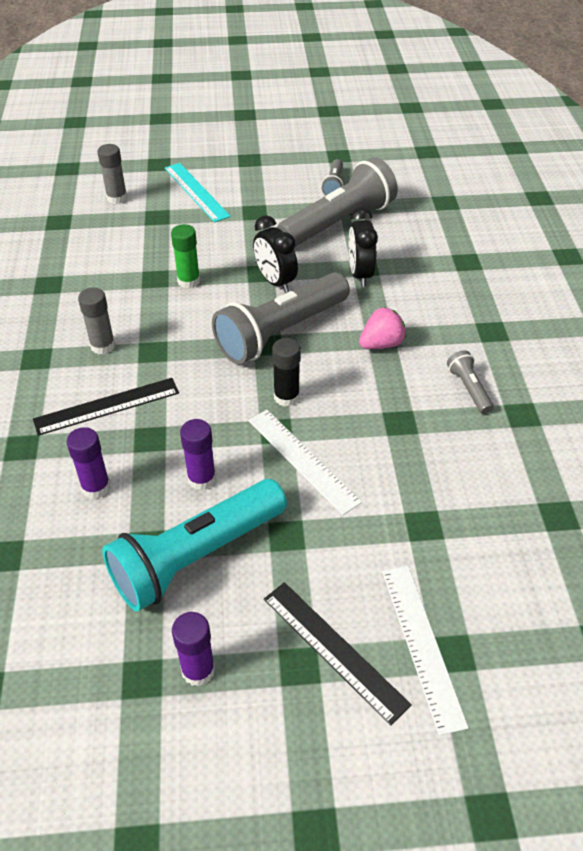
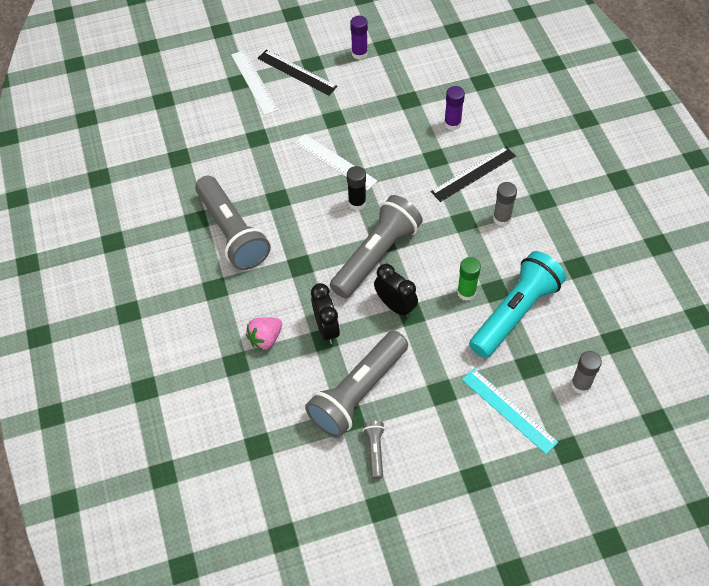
camera: 170 degrees right, 10 degrees up
turquoise flashlight [102,479,287,612] -> turquoise flashlight moved to [469,251,566,358]
purple glue stick [180,419,216,490] -> none
pink strawberry [359,307,407,349] -> pink strawberry moved to [246,317,282,350]
grey flashlight [447,350,494,414] -> grey flashlight [195,176,271,270], size x2.27

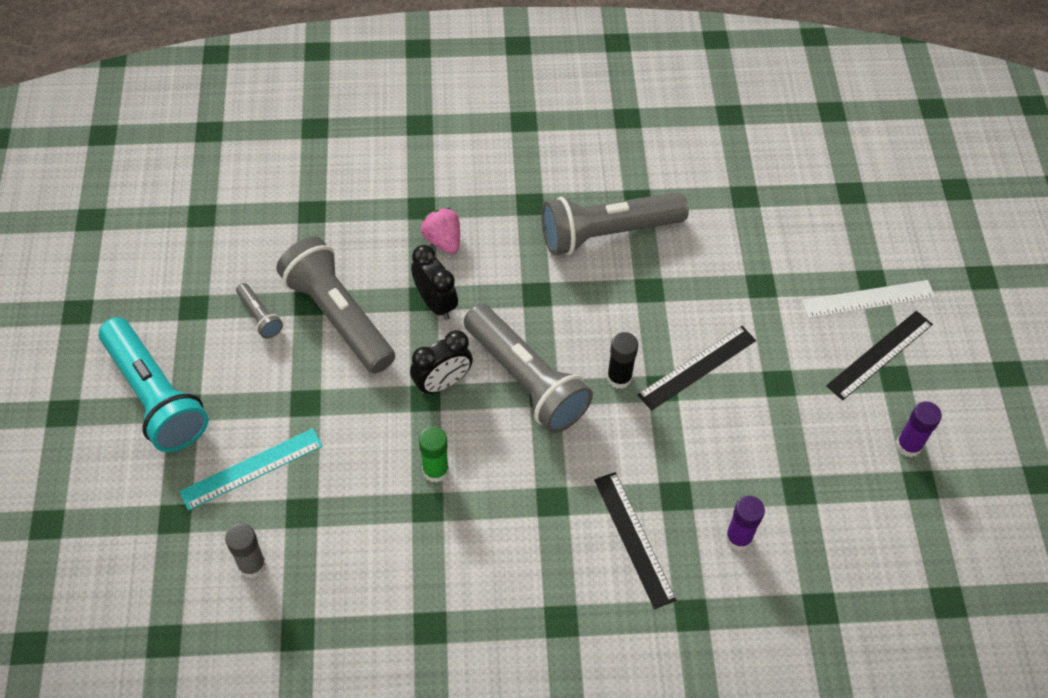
camera: 100 degrees right, 0 degrees up
white ruler [295,134,377,191] -> black ruler [637,326,756,411]
black clock [311,283,340,344] -> black clock turned 120 degrees counterclockwise [411,245,458,320]
grey flashlight [362,421,385,479] -> grey flashlight turned 45 degrees clockwise [236,283,283,339]
turquoise flashlight [469,251,566,358] -> turquoise flashlight moved to [99,317,209,452]
grey glue stick [493,182,517,226] -> none

